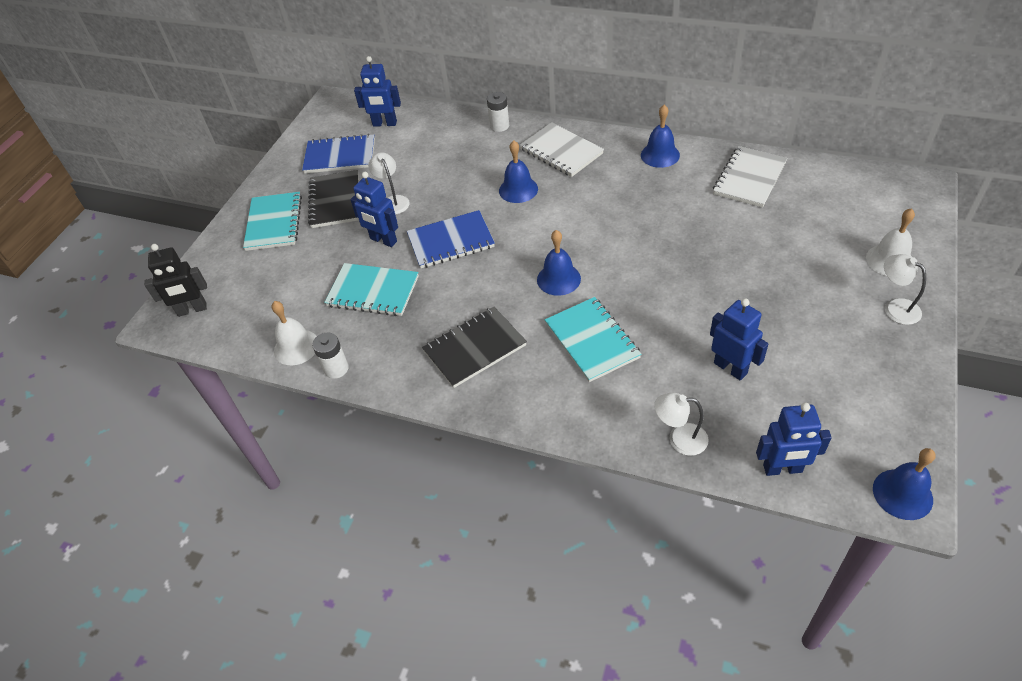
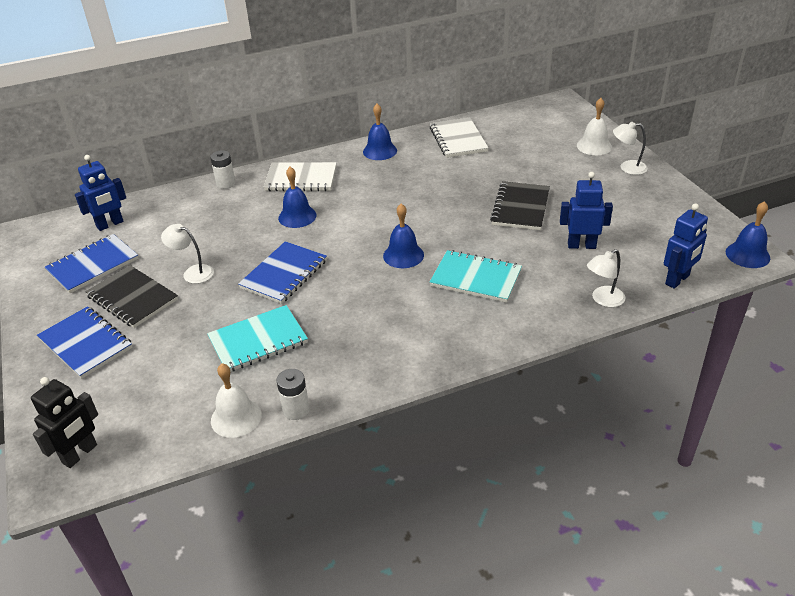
camera: 45 degrees left, 10 degrees down
turquoise notebook [243,192,302,251] -> blue notebook [37,306,133,379]
blue robot [350,172,398,247] -> none
black notebook [422,307,527,388] -> black notebook moved to [490,181,550,230]

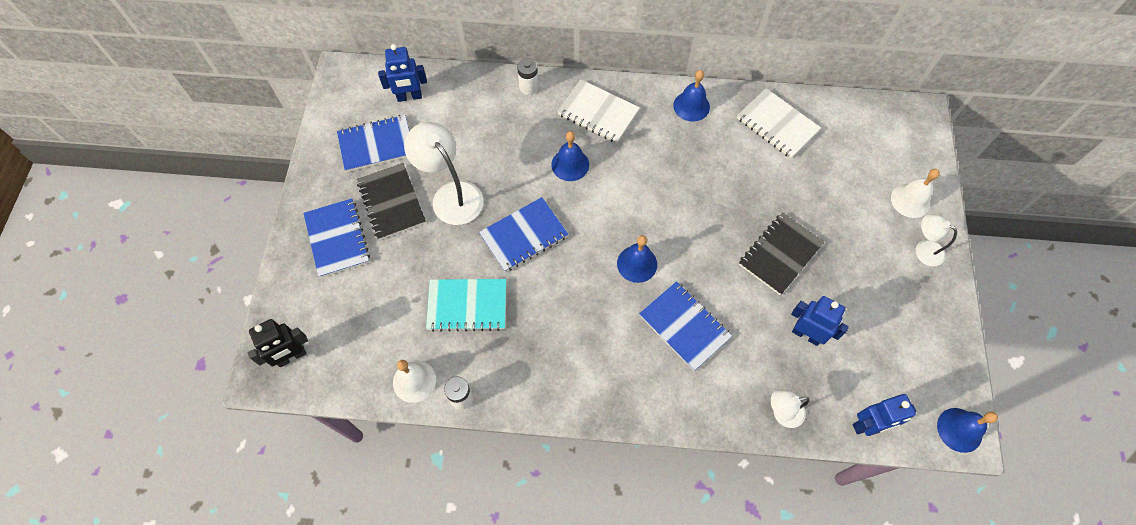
camera: 25 degrees right, 25 degrees up
white lamp [161,224,214,284] -> white lamp [404,122,483,225], size x1.79
white notebook [430,118,488,158] -> white notebook turned 60 degrees counterclockwise [737,88,821,158]
turquoise notebook [430,250,522,303] -> blue notebook [639,281,732,371]

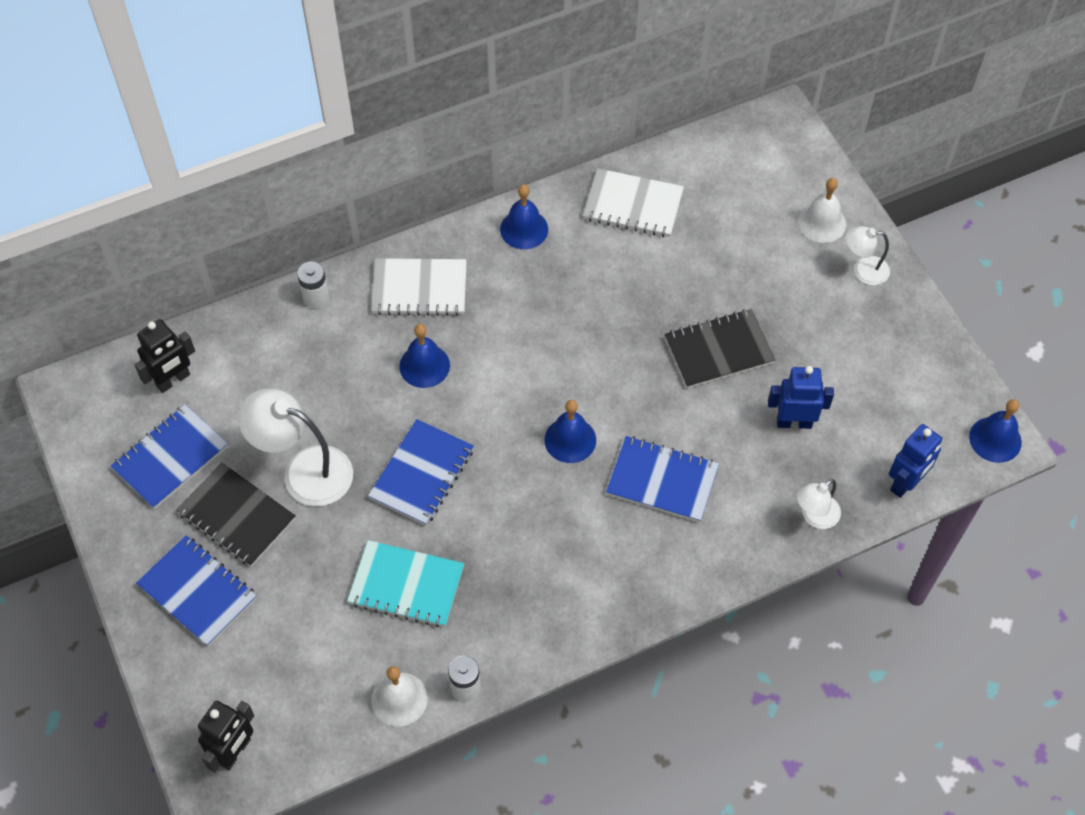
camera: 30 degrees left, 5 degrees down
blue robot [378,44,427,102] -> black robot [135,319,195,393]
turquoise notebook [426,279,506,332] -> turquoise notebook turned 45 degrees clockwise [347,540,464,627]
black notebook [739,212,824,295] -> black notebook turned 60 degrees clockwise [665,309,775,388]

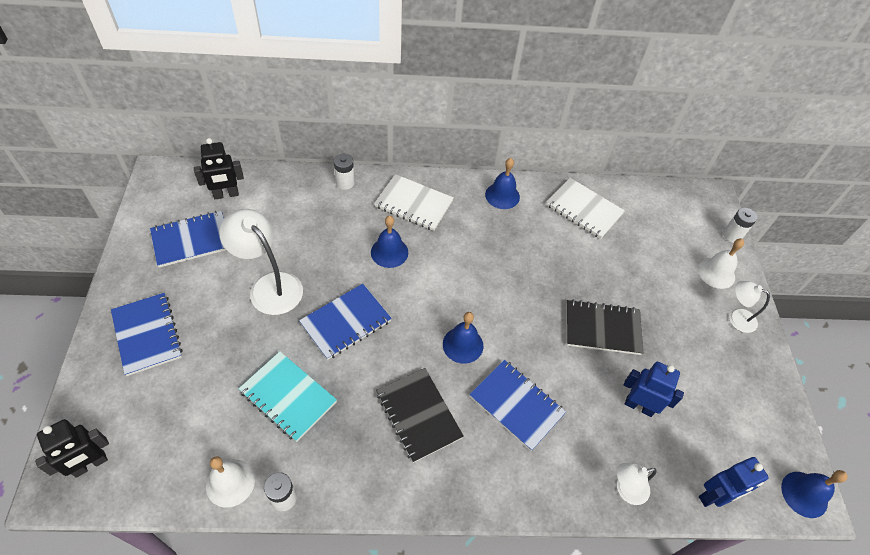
camera: 20 degrees right, 5 degrees down
black notebook [177,463,296,567] -> black notebook moved to [376,368,464,463]
none -> white battery [723,208,757,243]

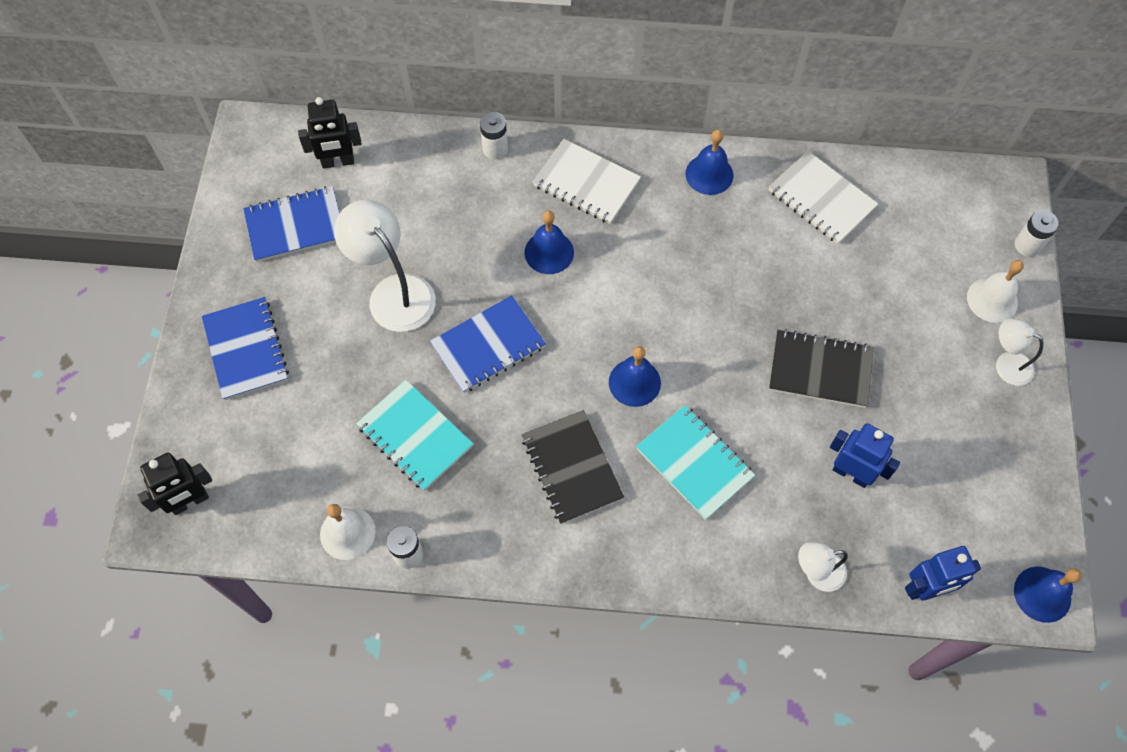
camera: 10 degrees right, 10 degrees up
blue notebook [469,360,566,451] -> turquoise notebook [636,405,755,520]

